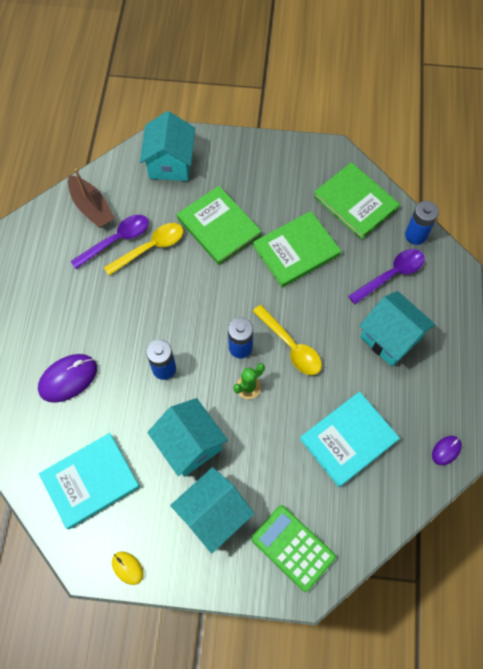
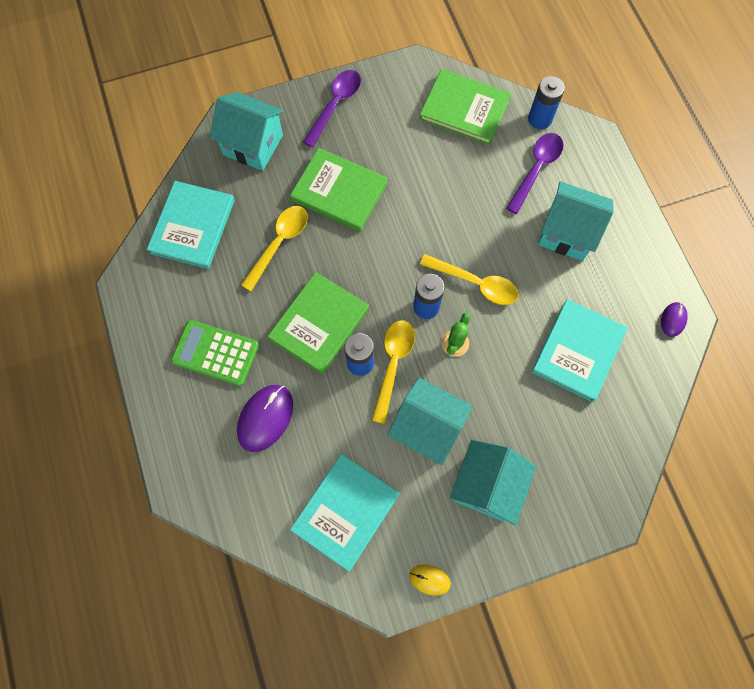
camera: 25 degrees left, 5 degrees up
brown boat [68,168,115,228] -> turquoise book [147,181,235,269]
purple spoon [70,215,149,269] -> purple spoon moved to [303,70,361,147]
turquoise house [140,111,195,181] -> turquoise house turned 45 degrees counterclockwise [209,92,284,171]
green calculator [251,505,336,592] -> green calculator moved to [171,320,259,386]
green book [253,211,341,287] -> green book moved to [268,272,369,374]
none -> yellow spoon [371,320,415,424]

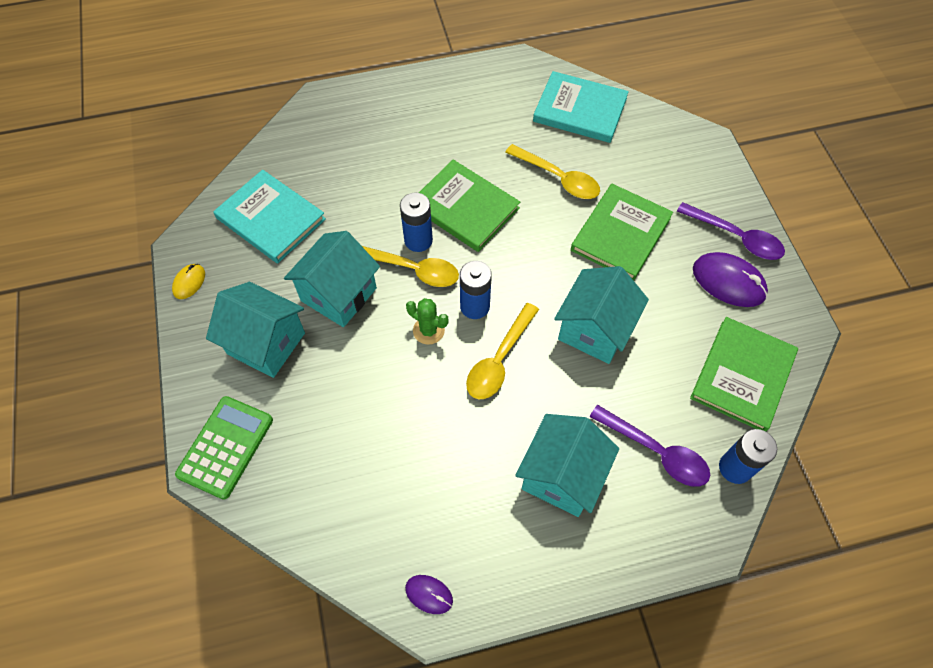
camera: 95 degrees right, 10 degrees down
green calculator [171,320,259,386] -> green calculator moved to [175,396,273,500]
turquoise house [209,92,284,171] -> turquoise house moved to [554,266,649,364]
purple mouse [237,385,293,452] -> purple mouse moved to [693,252,768,307]
turquoise book [532,299,627,402] -> none

